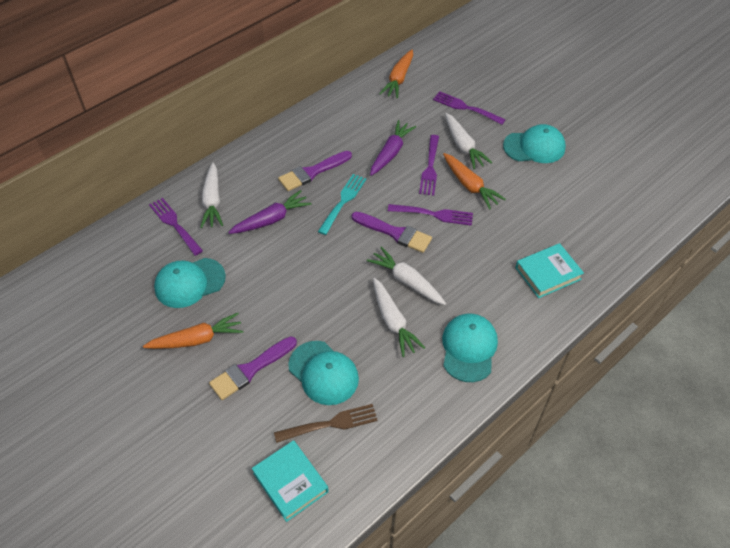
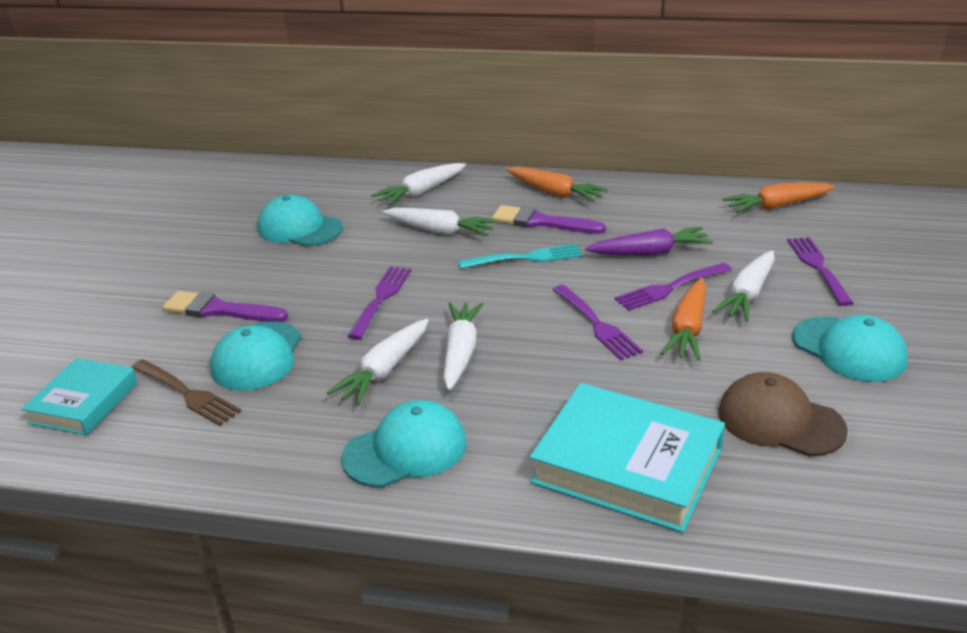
camera: 55 degrees right, 20 degrees down
orange carrot [143,313,243,349] -> orange carrot moved to [507,167,608,202]
purple fork [149,198,203,256] -> purple fork moved to [347,266,411,340]
purple carrot [228,190,312,234] -> white carrot [383,208,497,236]
purple brush [352,212,432,253] -> none
turquoise book [515,243,584,298] -> turquoise book [530,383,725,533], size x1.64
none -> brown cap [718,372,848,457]

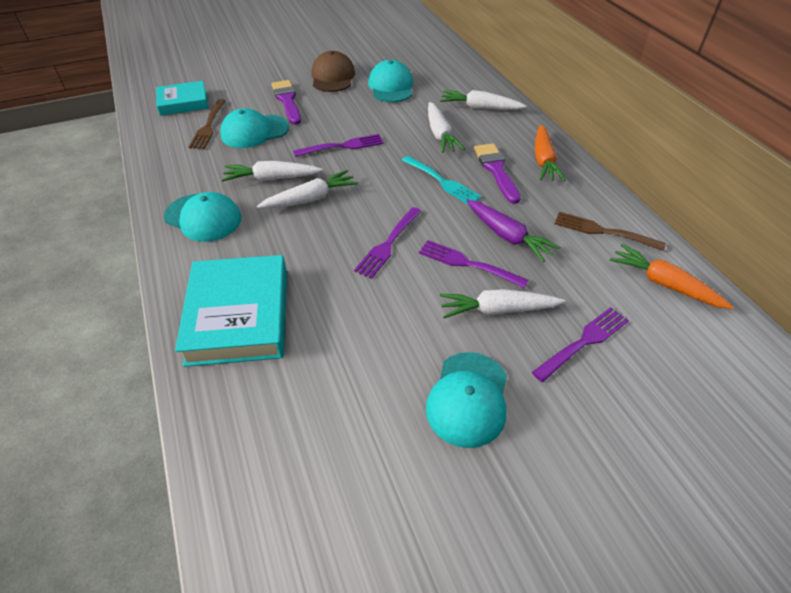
camera: 55 degrees right, 15 degrees up
orange carrot [661,278,706,360] -> none
brown cap [718,372,848,457] -> brown cap moved to [311,51,355,92]
none -> brown fork [554,212,666,251]

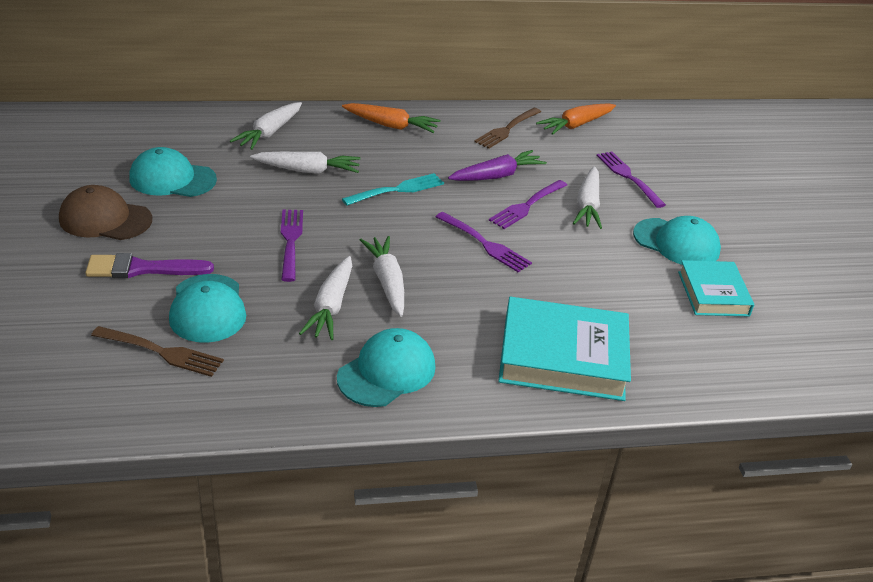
camera: 80 degrees left, 10 degrees down
turquoise book [156,81,208,116] -> turquoise book moved to [678,260,754,317]
purple brush [474,143,520,204] -> none

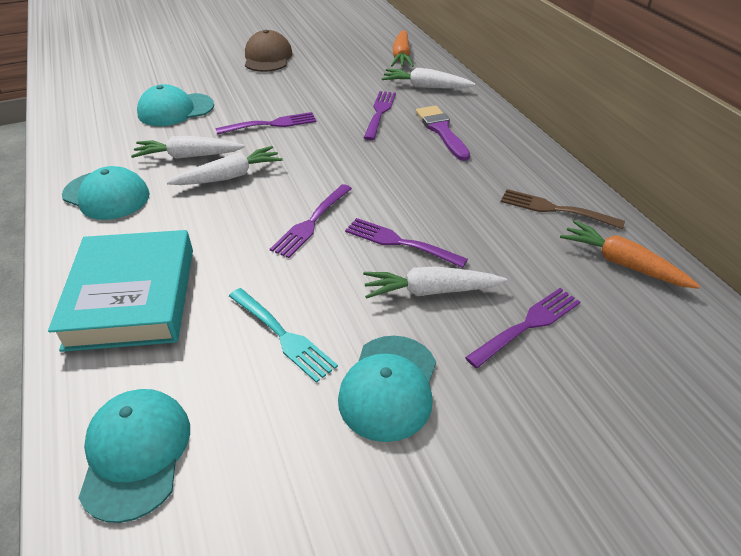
camera: 80 degrees right, 5 degrees up
purple brush [85,253,214,278] -> purple brush moved to [416,106,470,161]
brown fork [91,326,224,377] -> none
turquoise cap [129,147,217,197] -> turquoise cap moved to [79,389,190,523]
white carrot [250,152,361,174] -> purple fork [364,91,396,140]
orange carrot [342,103,441,133] -> orange carrot moved to [391,30,414,67]
turquoise fork [342,173,444,206] -> turquoise fork moved to [229,288,338,383]
purple carrot [448,150,547,181] -> none
turquoise book [678,260,754,317] -> none

